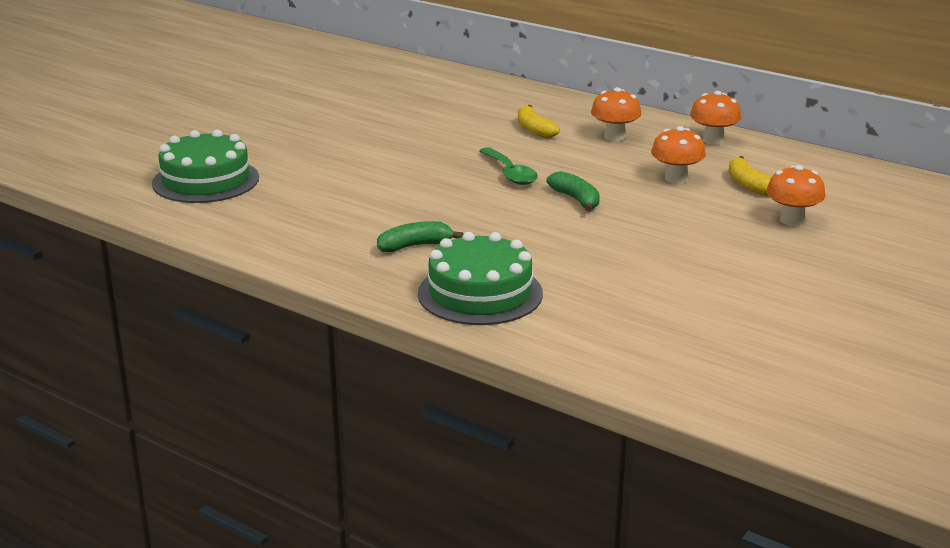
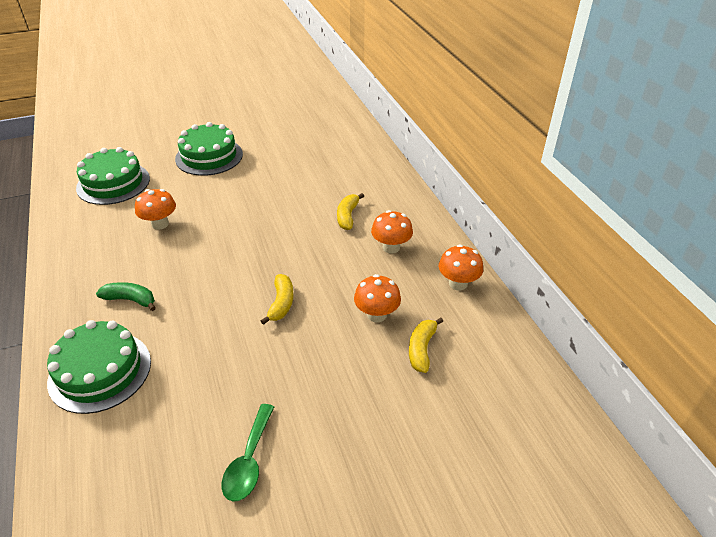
camera: 35 degrees right, 15 degrees up
green spoon [479,147,538,185] -> green spoon moved to [222,404,274,501]
green banana [546,171,600,212] -> yellow banana [261,274,294,325]
orange mushroom [766,165,825,226] -> orange mushroom moved to [135,189,176,230]
none -> green cake [175,122,243,176]

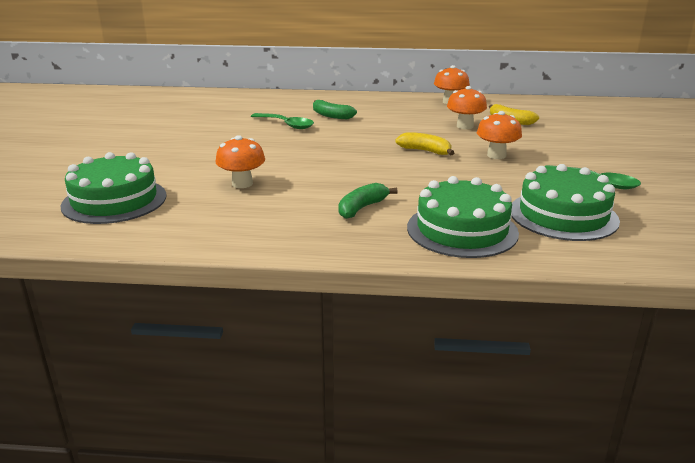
camera: 65 degrees left, 15 degrees down
green cake [175,122,243,176] -> green cake moved to [511,164,620,241]
yellow banana [337,193,364,230] -> green banana [313,100,357,119]
orange mushroom [371,210,413,254] -> orange mushroom moved to [477,111,522,159]
none -> green spoon [251,113,314,129]

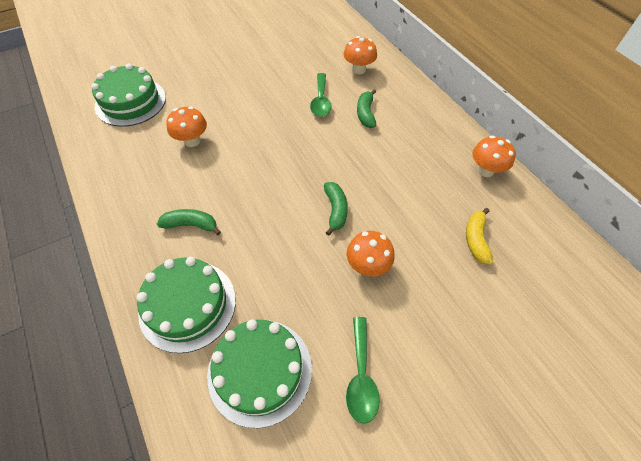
camera: 55 degrees right, 30 degrees up
yellow banana [395,132,455,155] -> green banana [324,182,348,236]
orange mushroom [447,86,487,129] -> orange mushroom moved to [344,36,377,74]

